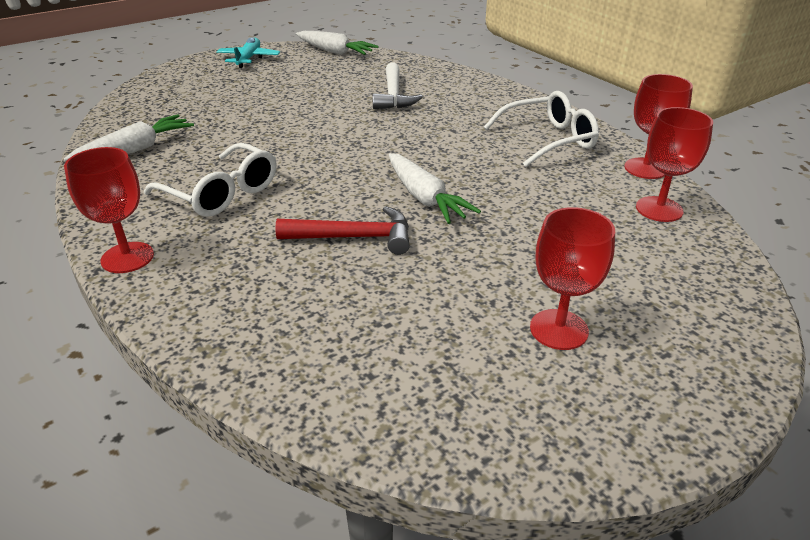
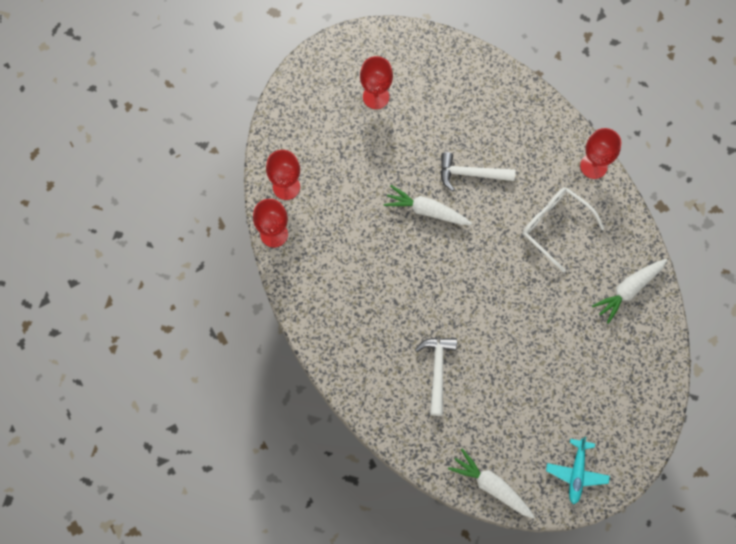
camera: 175 degrees left, 35 degrees up
red hammer [275,206,410,255] -> white hammer [440,152,515,191]
white carrot [389,153,481,224] -> white carrot turned 45 degrees counterclockwise [384,185,472,225]
white glasses [484,91,599,167] -> none

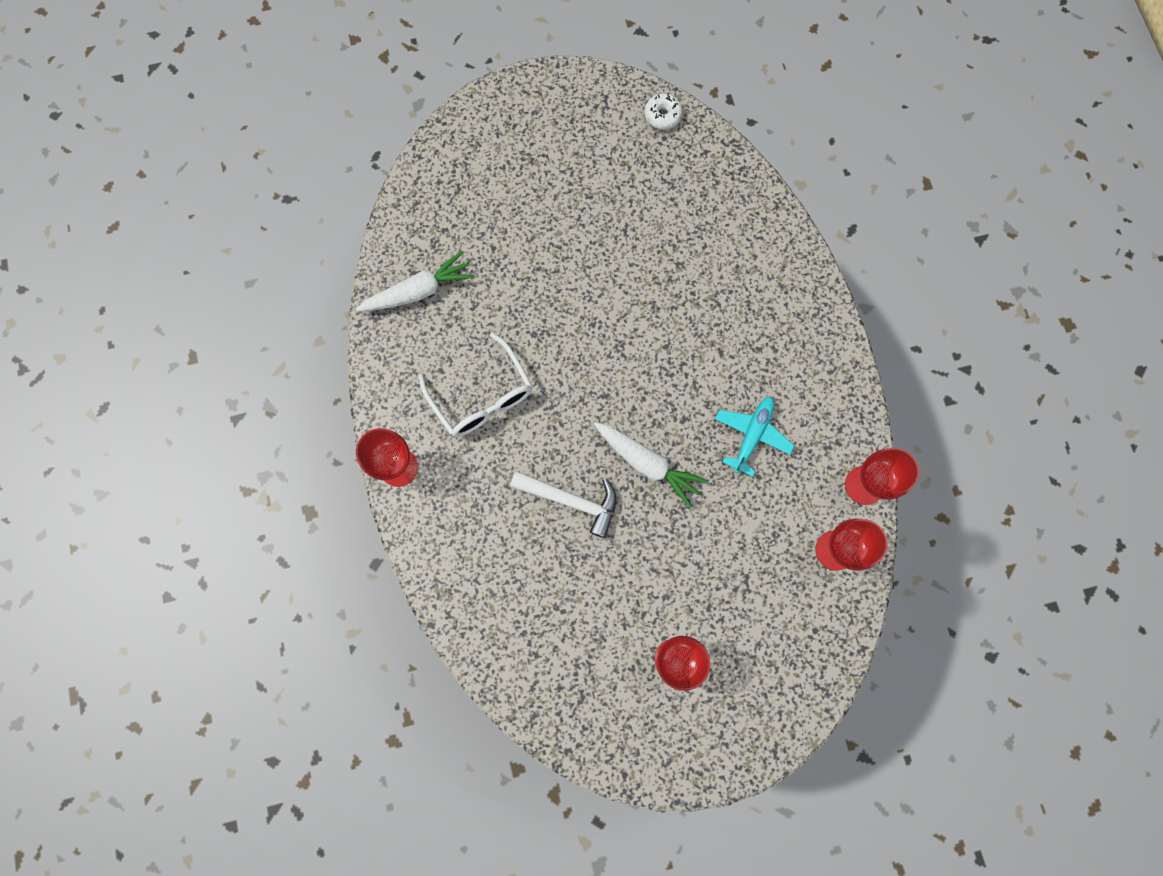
camera: 165 degrees left, 5 degrees up
white hammer [415,338,457,416] -> none
white carrot [448,448,535,519] -> white donut [644,94,683,130]
turquoise plane [546,437,610,504] -> turquoise plane moved to [715,397,794,477]

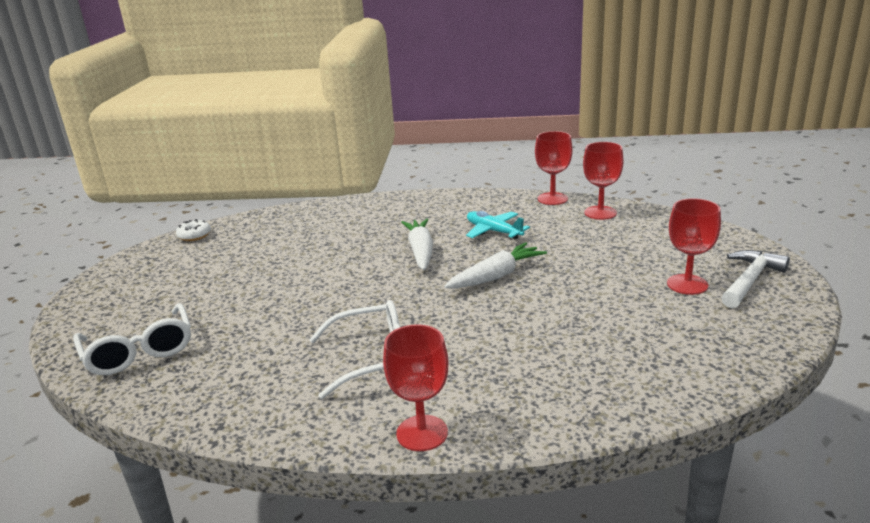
camera: 70 degrees left, 50 degrees down
white carrot [356,251,475,312] -> white carrot moved to [401,218,433,270]
white hammer [510,471,617,538] -> white hammer moved to [721,250,790,308]
none -> white glasses [73,303,191,375]

